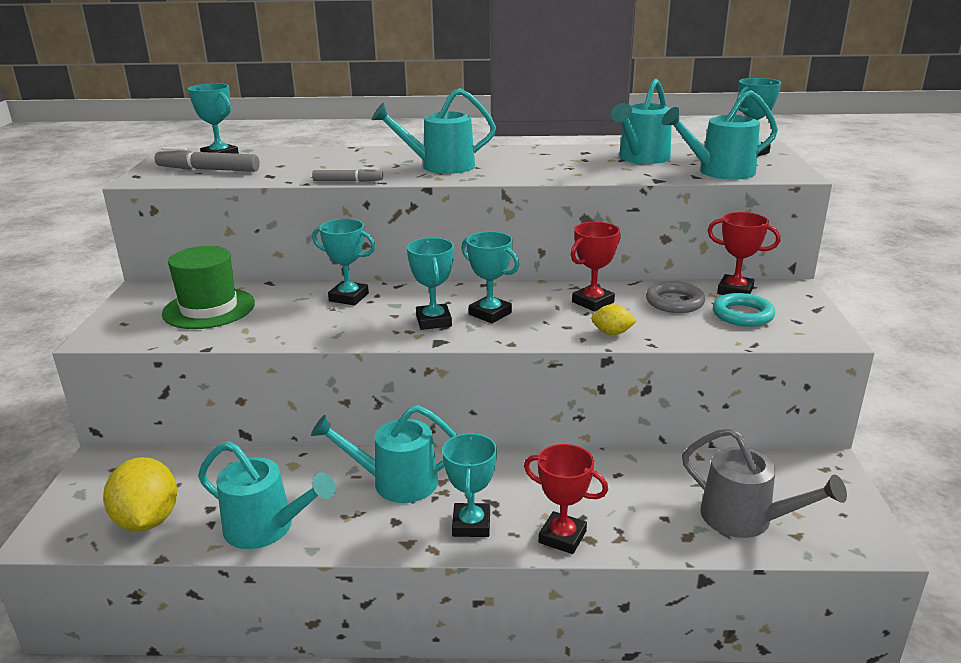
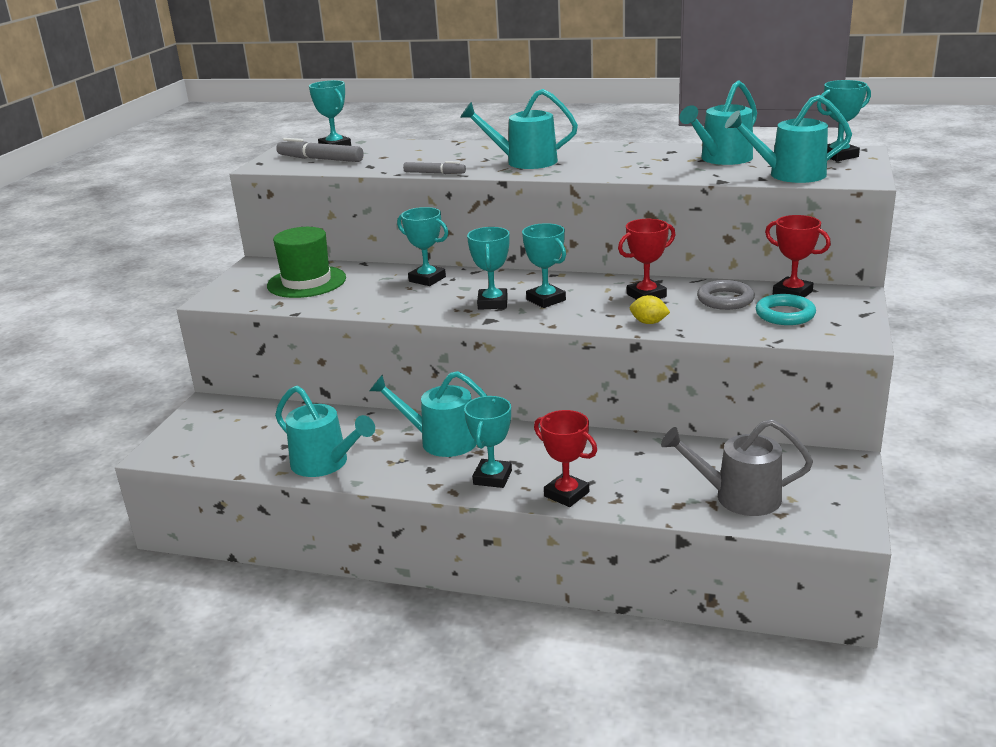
camera: 15 degrees right, 0 degrees up
yellow lemon [103,457,177,532] -> none
grey watering can [682,428,847,538] -> grey watering can turned 135 degrees clockwise [661,419,813,516]

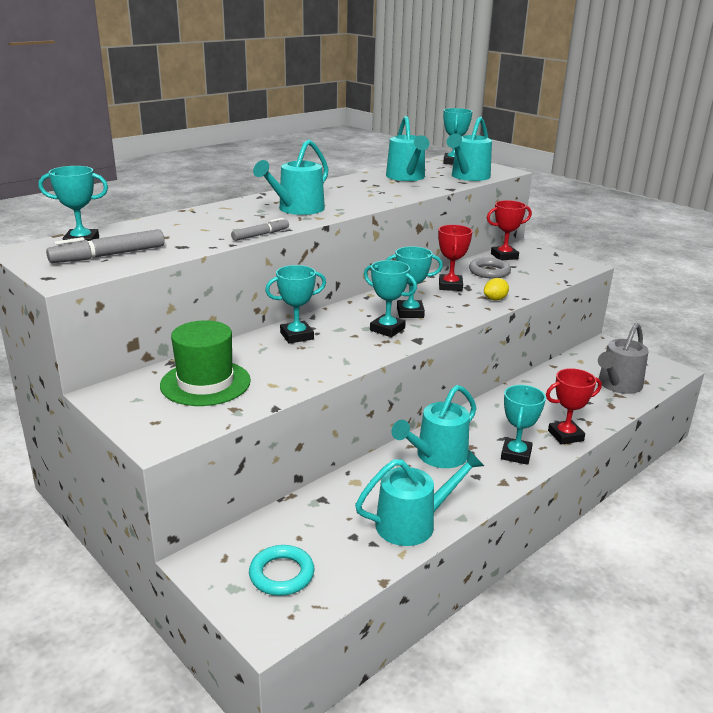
camera: 60 degrees left, 0 degrees up
turquoise trophy [464,396,512,488] -> turquoise trophy turned 60 degrees clockwise [501,385,546,465]
turquoise ring [756,294,816,325] -> turquoise ring moved to [249,545,314,596]

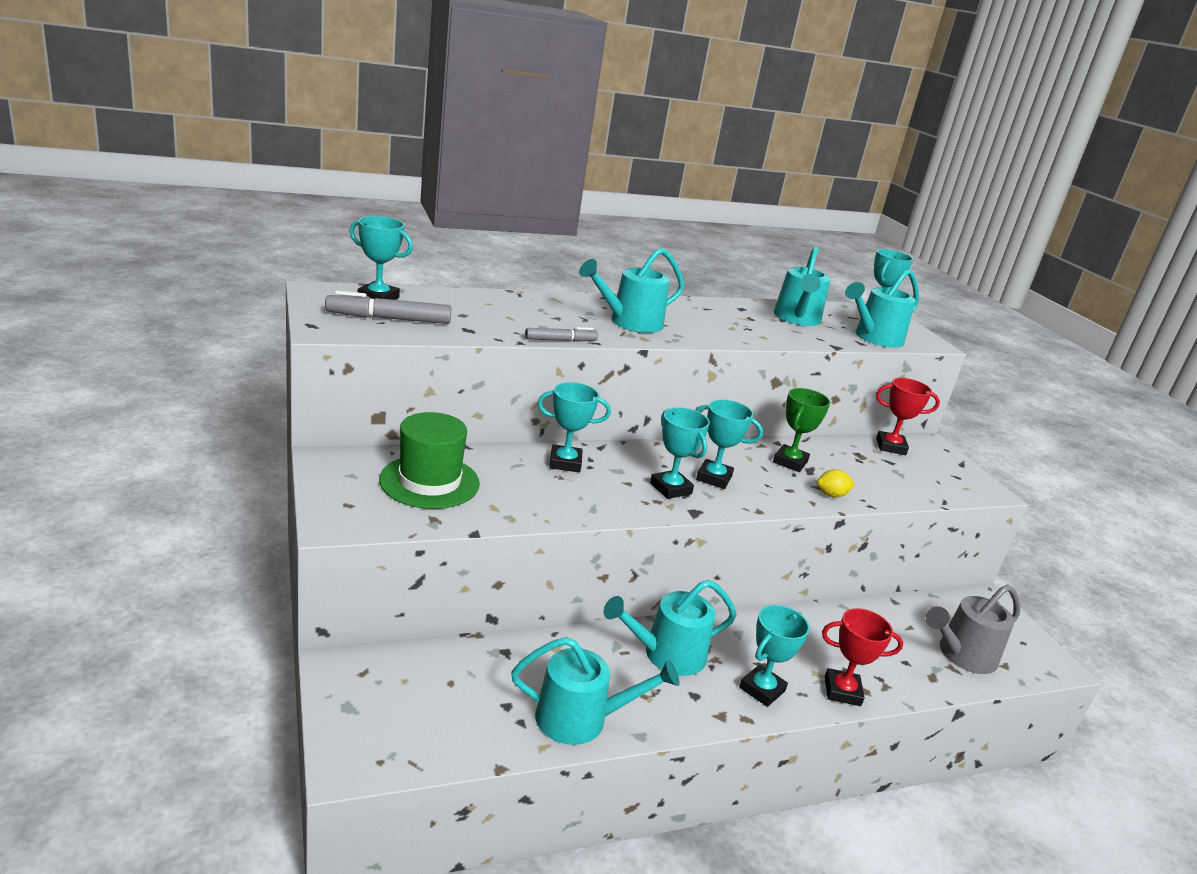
camera: 20 degrees right, 0 degrees up
turquoise ring [249,545,314,596] -> none
red trophy [438,225,473,291] -> green trophy [773,388,831,472]
grey ring [469,258,511,279] -> none

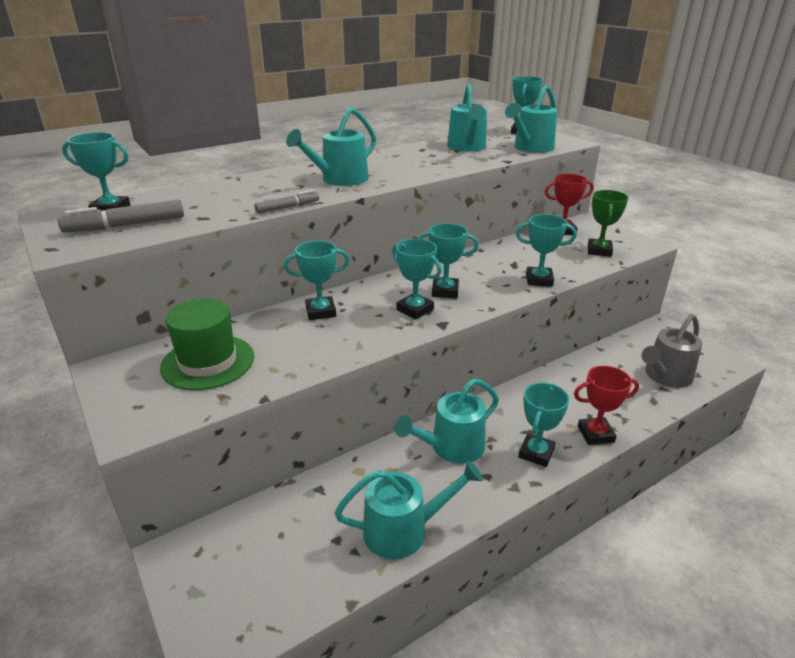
camera: 10 degrees left, 5 degrees up
green trophy [773,388,831,472] -> green trophy moved to [588,190,628,257]
yellow lemon [817,469,855,498] -> turquoise trophy [516,214,577,287]

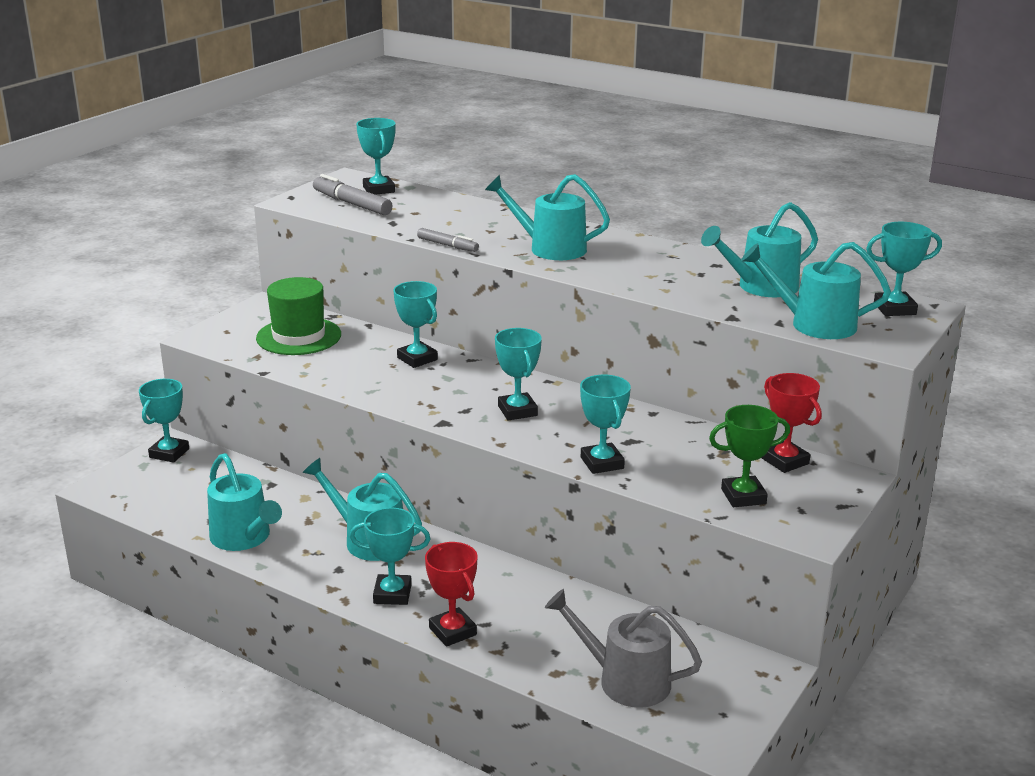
camera: 65 degrees right, 5 degrees down
turquoise trophy [392,239,442,319] -> turquoise trophy moved to [139,379,189,463]

